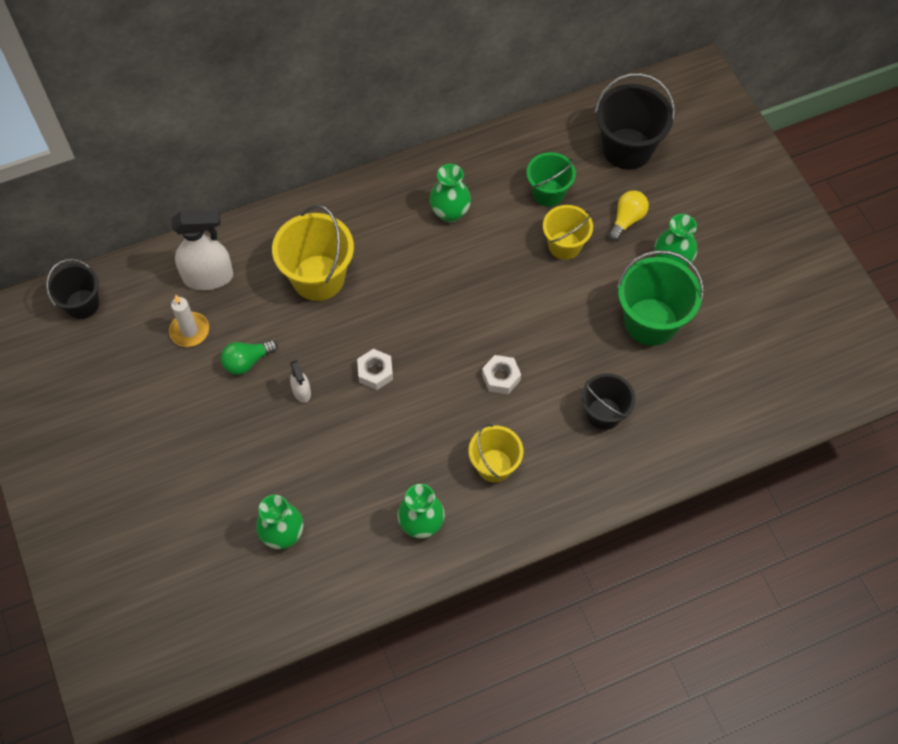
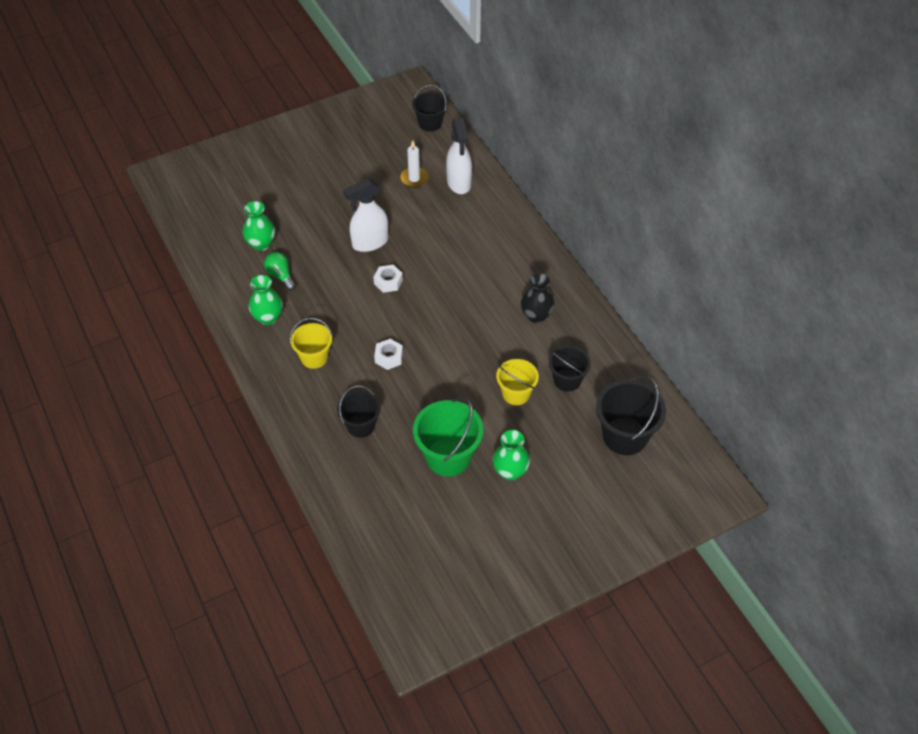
camera: 85 degrees right, 10 degrees down
green light bulb [221,340,278,375] -> green light bulb moved to [264,252,296,291]
yellow bucket [272,205,354,301] -> none
white spray bottle [290,360,311,403] -> white spray bottle [343,179,388,252], size x1.99
green vase [429,164,471,223] -> black vase [521,273,555,323]
green bucket [527,152,576,207] -> black bucket [549,346,591,392]
yellow light bulb [608,190,649,241] -> none

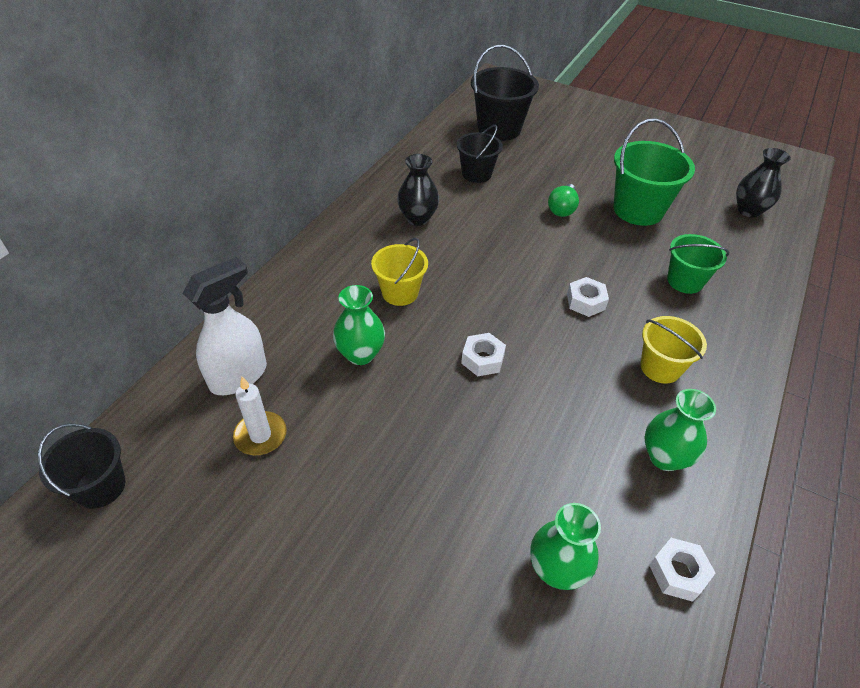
camera: 125 degrees left, 5 degrees down
green light bulb [264,252,296,291] -> green light bulb moved to [548,184,579,217]
black bucket [337,386,381,438] -> green bucket [667,234,729,294]
white spray bottle [343,179,388,252] -> none
green vase [492,430,530,480] -> green vase moved to [333,285,385,365]
yellow bucket [496,359,539,405] -> yellow bucket moved to [371,238,428,306]
none -> white nut [649,538,715,602]
none -> black vase [736,148,791,218]

